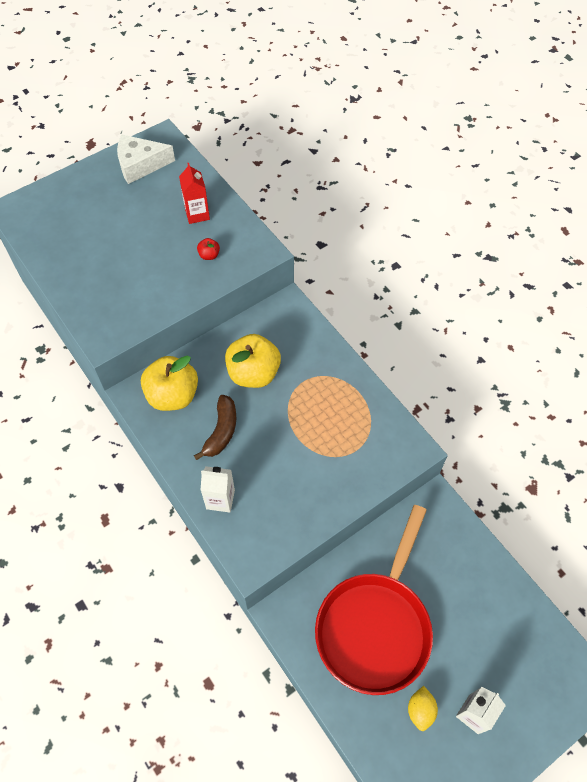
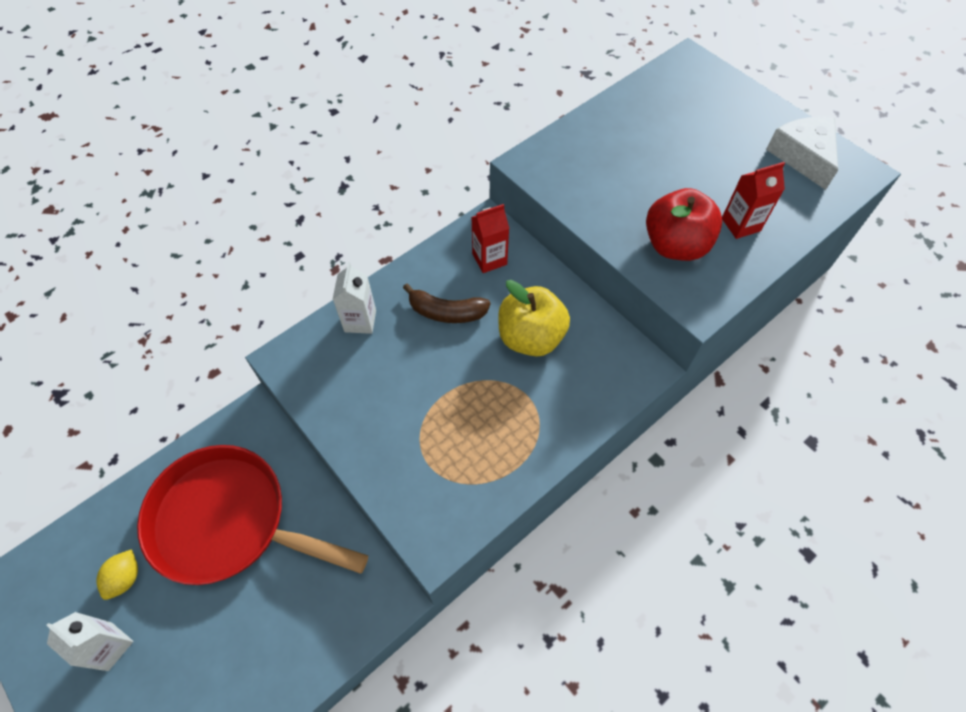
camera: 85 degrees right, 0 degrees up
yellow apple [141,356,198,411] -> red carton [471,204,509,273]
red apple [197,238,220,260] -> red apple [646,188,722,261], size x2.38
yellow lemon [408,686,438,731] -> yellow lemon turned 75 degrees counterclockwise [96,549,138,600]

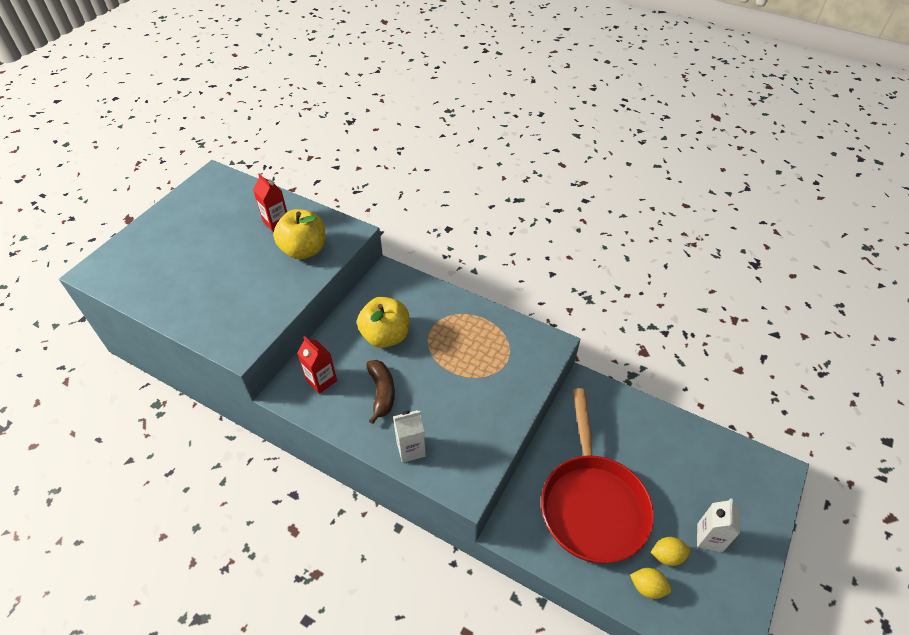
camera: 110 degrees left, 10 degrees down
red apple [646,188,722,261] -> yellow apple [273,209,326,259]
white cheese [766,117,838,190] -> none
none -> yellow lemon [630,568,671,599]

